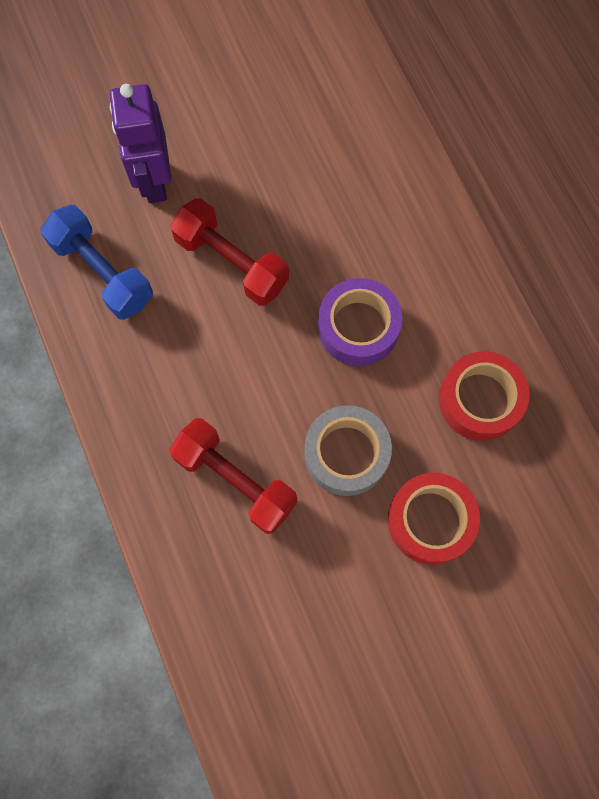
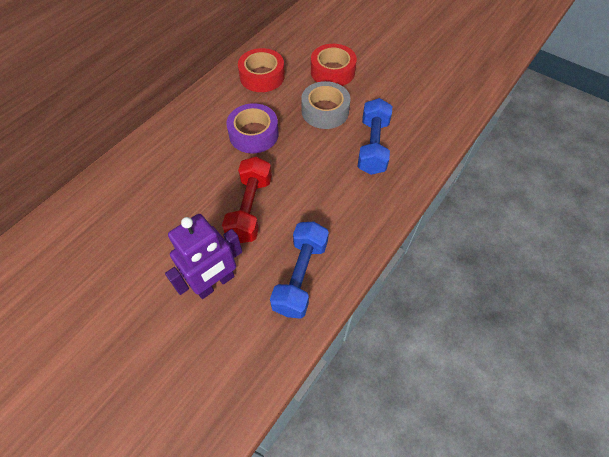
camera: 120 degrees left, 15 degrees down
red dumbbell [169,418,298,534] -> blue dumbbell [358,98,392,175]

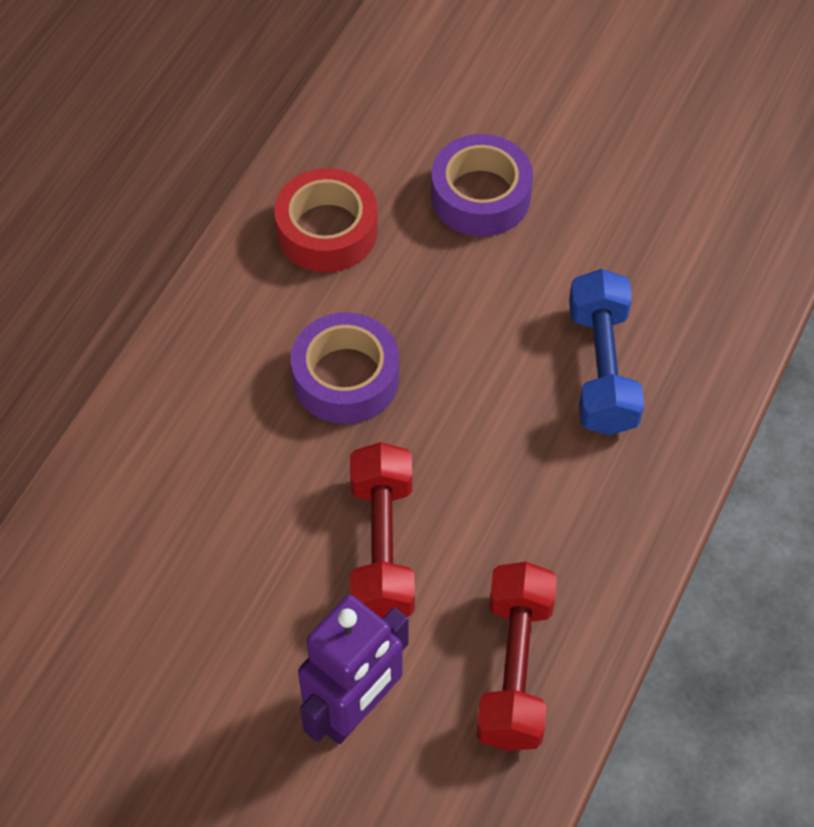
camera: 10 degrees left, 0 degrees up
blue dumbbell [270,221,329,319] -> red dumbbell [476,562,557,751]
grey tape [301,81,351,129] -> none
red tape [311,44,357,86] -> purple tape [431,134,533,236]

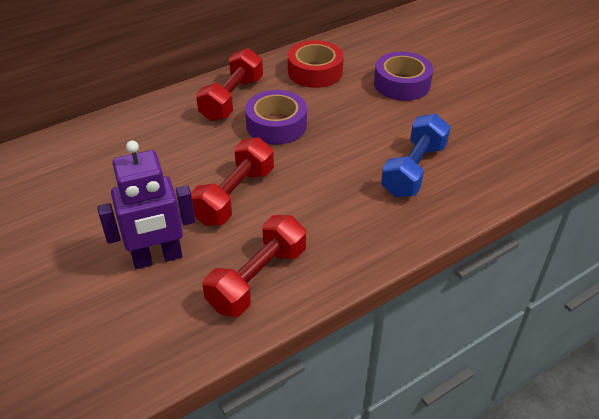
camera: 30 degrees right, 15 degrees down
none -> red dumbbell [196,48,263,121]

